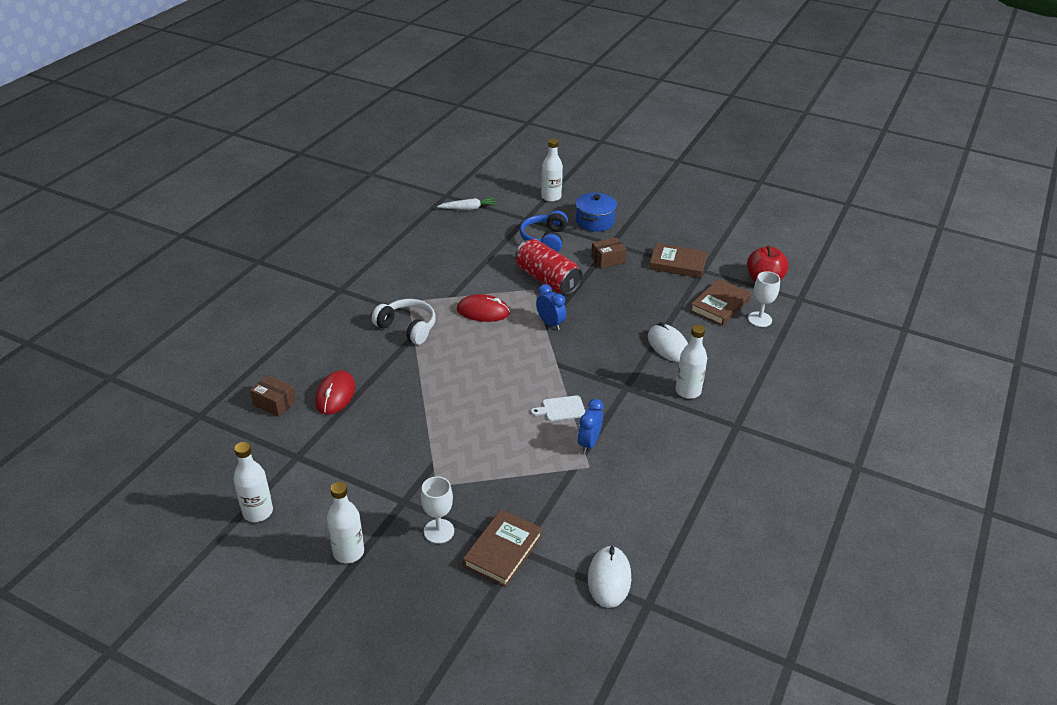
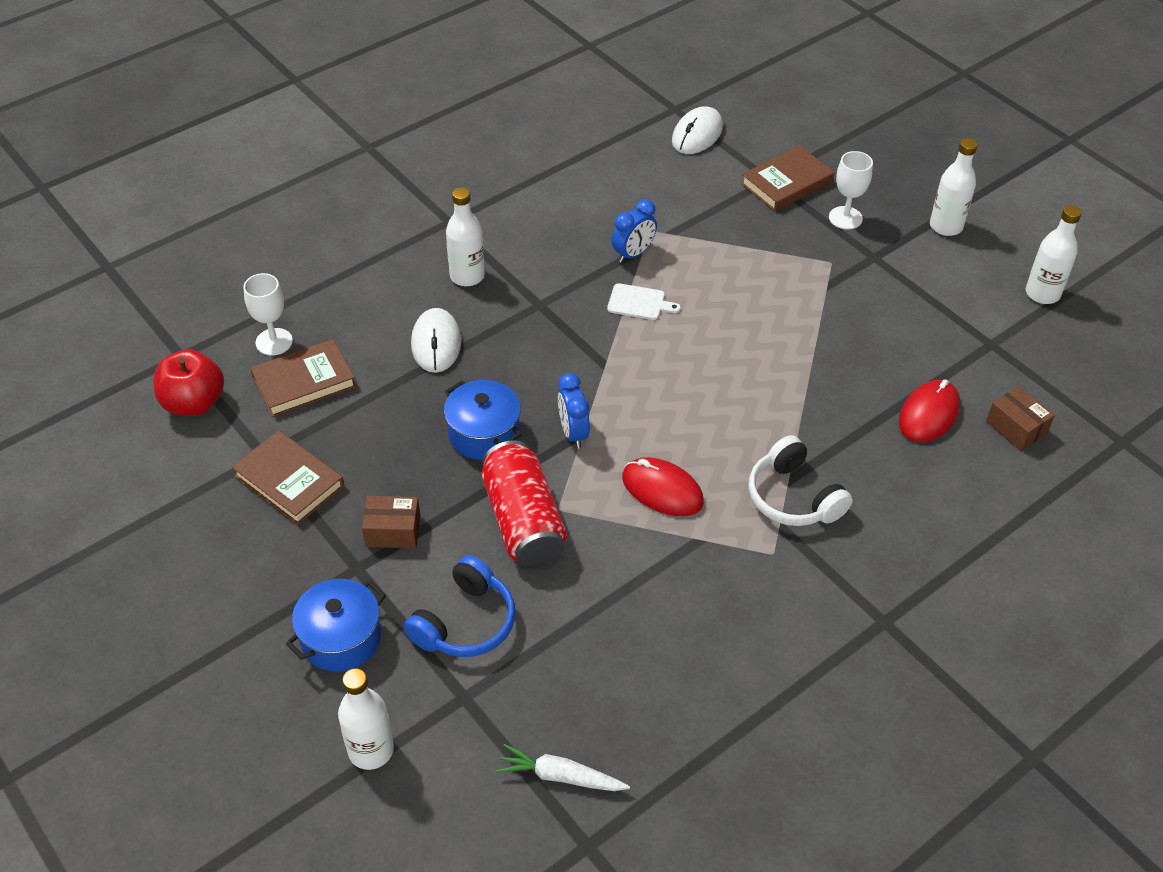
camera: 155 degrees left, 10 degrees up
none -> blue pot [444,380,521,460]

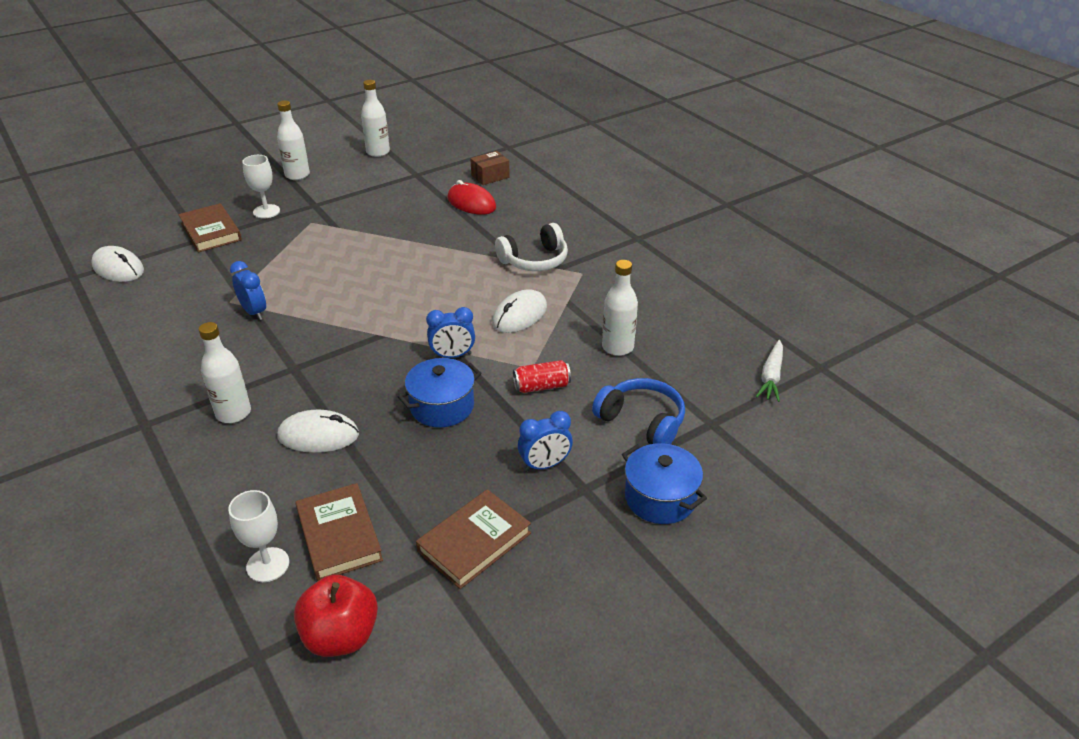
camera: 85 degrees left, 10 degrees down
white bottle [338,668,394,770] -> white bottle moved to [602,260,638,356]
brown box [362,496,421,548] -> blue clock [518,411,573,471]
red can [481,440,567,567] -> red can [513,360,571,393], size x0.53
white cutting board [607,283,681,320] -> none
red mouse [622,457,704,516] -> white mouse [492,289,547,333]

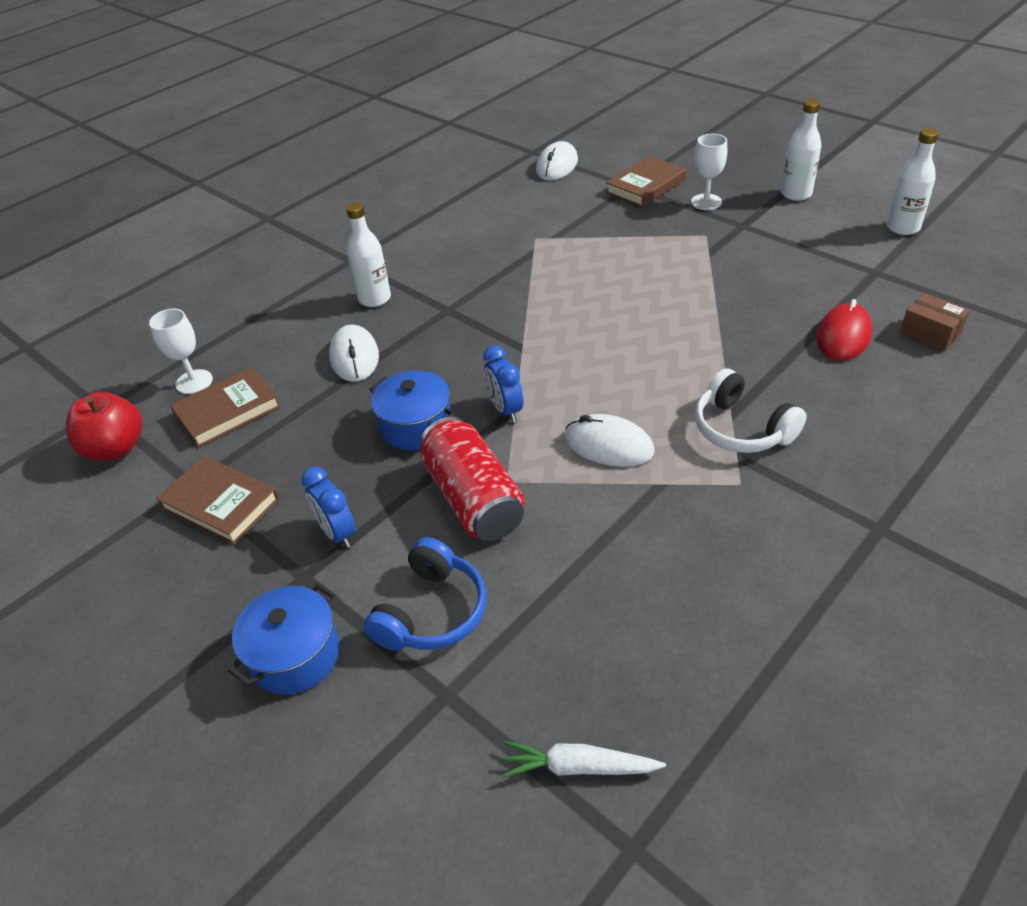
camera: 80 degrees right, 5 degrees up
blue clock [230,261,266,320] -> none
red can [513,360,571,393] -> red can [420,417,525,541], size x1.88
white bottle [602,260,638,356] -> none

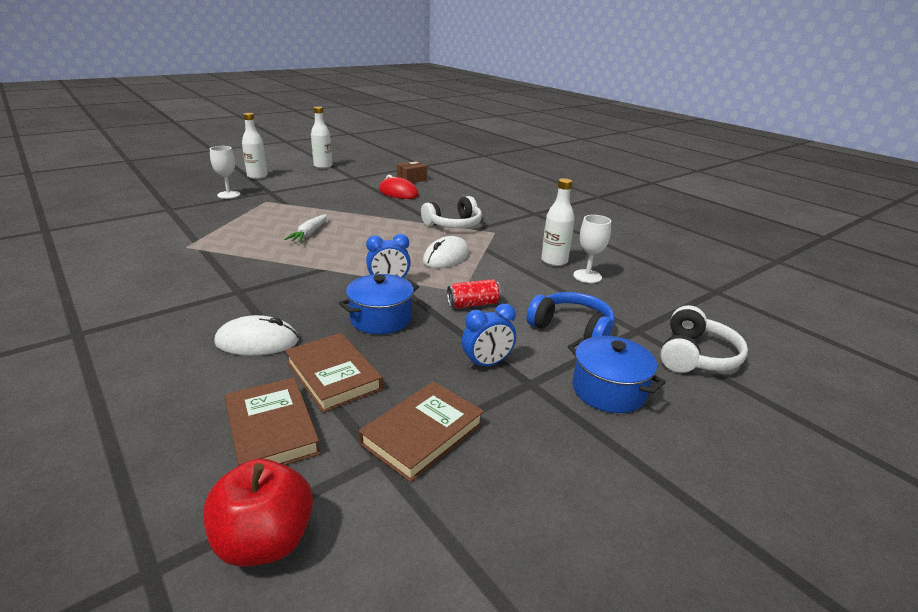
camera: 85 degrees left, 15 degrees down
white goblet [149,309,213,394] -> white goblet moved to [573,215,611,283]
white bottle [346,202,391,307] -> white bottle moved to [541,178,575,266]
red can [420,417,525,541] -> red can [447,279,502,308], size x0.53
white carrot [502,741,666,778] -> white carrot moved to [284,214,327,242]
white mouse [536,141,578,180] -> none
brown book [606,156,686,208] -> brown book moved to [285,333,383,413]
none -> white headphones [660,305,748,373]

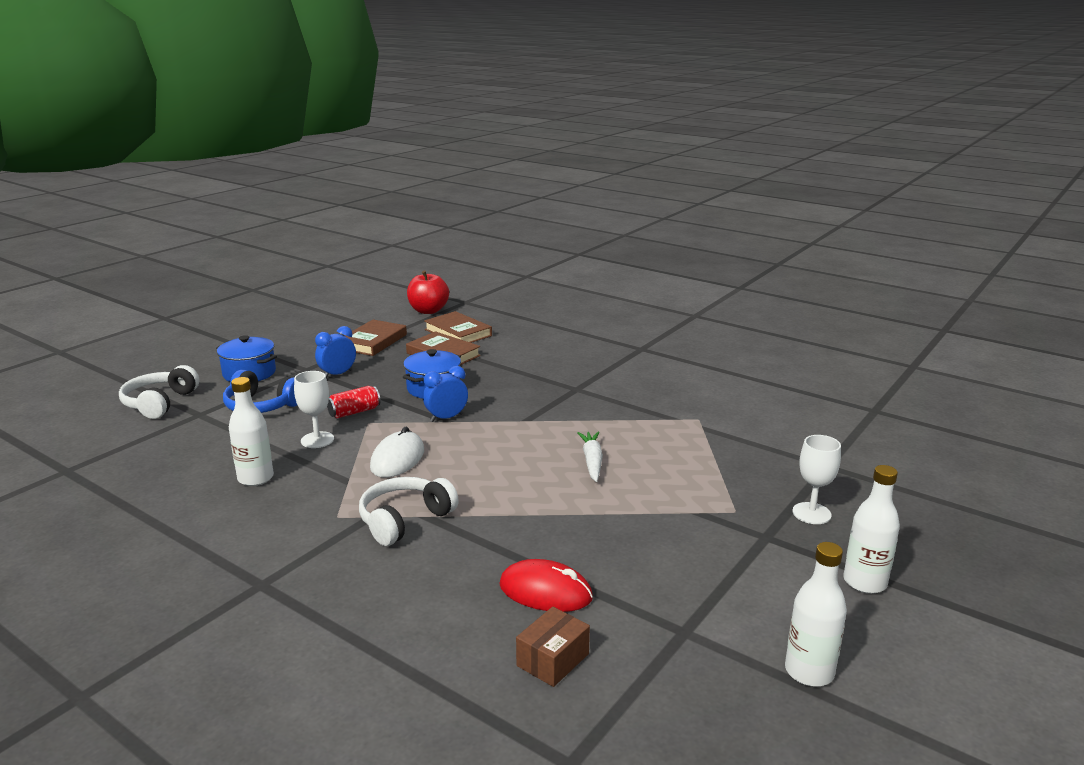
camera: 165 degrees right, 5 degrees down
white mouse [214,315,299,356] -> none
white goblet [573,215,611,283] -> white goblet moved to [294,371,334,448]

